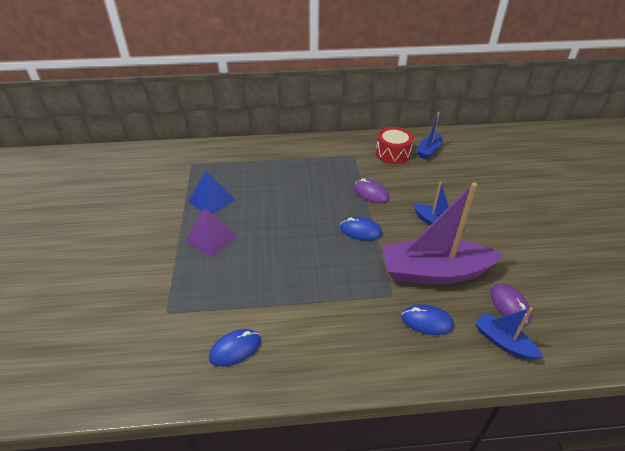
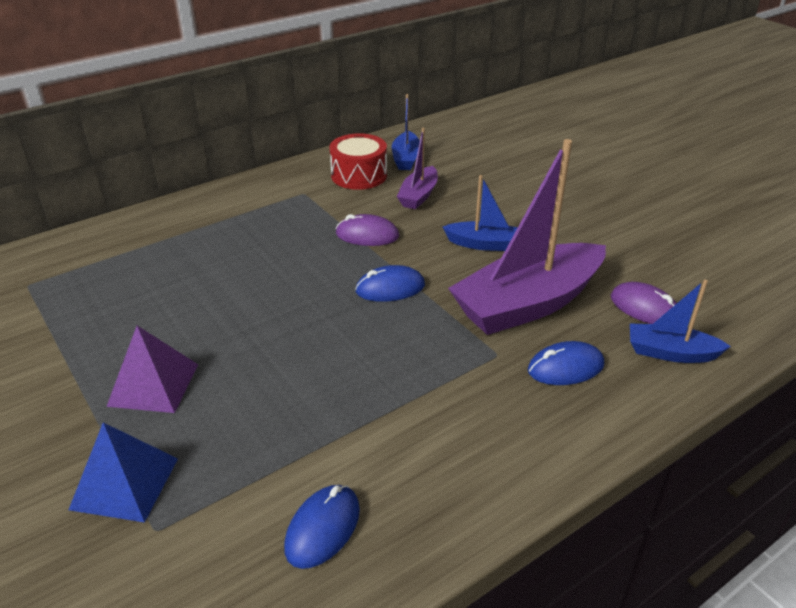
camera: 30 degrees left, 5 degrees down
blue pyramid [188,171,235,214] -> blue pyramid moved to [69,422,178,523]
none -> purple boat [397,128,438,209]

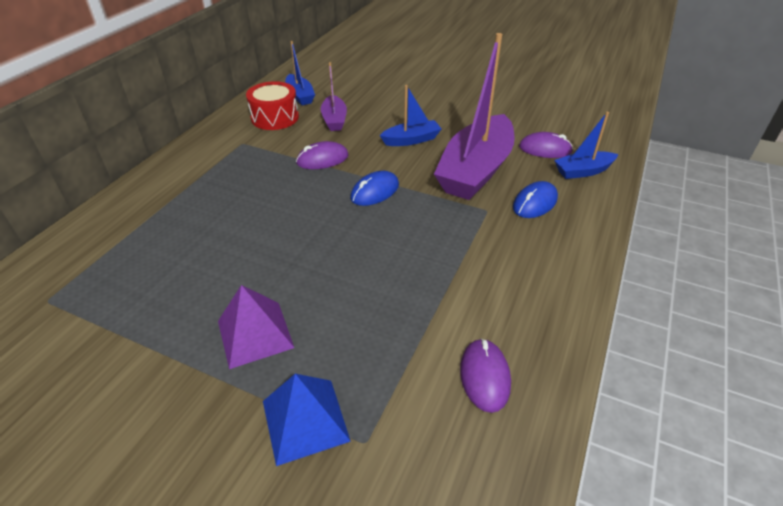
camera: 30 degrees left, 5 degrees up
blue mouse [284,485,360,569] -> purple mouse [460,338,511,413]

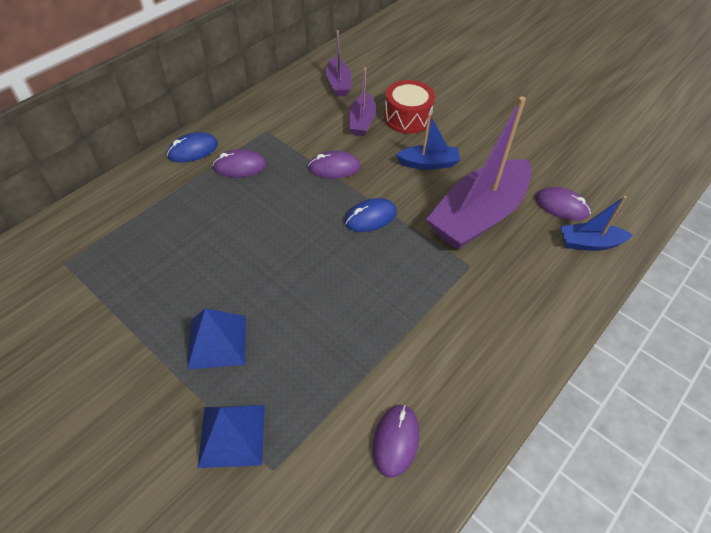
camera: 15 degrees right, 10 degrees up
purple pyramid [218,285,294,369] -> blue pyramid [187,308,246,370]
red drum [246,81,299,130] -> red drum moved to [384,80,435,134]
blue boat [285,41,315,105] -> purple boat [326,30,351,96]
blue mouse [513,181,558,218] -> blue mouse moved to [167,132,218,163]
none -> purple mouse [213,149,267,178]

